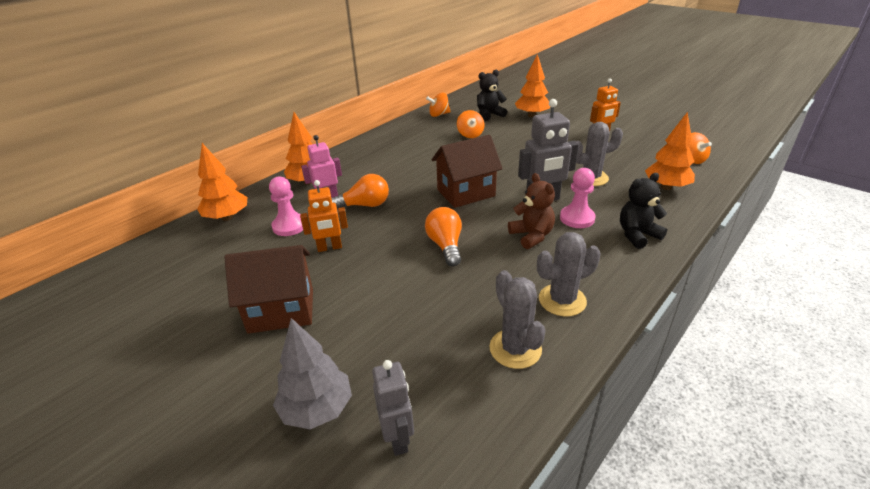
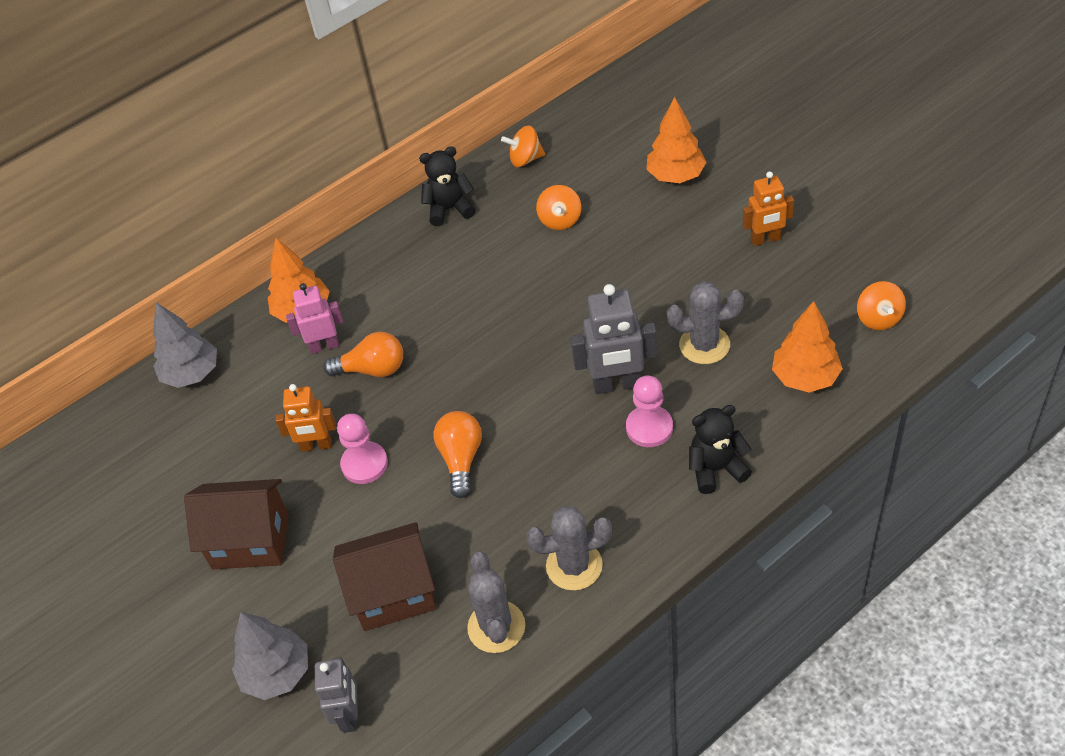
camera: 15 degrees right, 15 degrees up
orange tree [197,143,247,221] -> grey tree [153,302,217,388]
pink pawn [269,177,303,236] -> pink pawn moved to [337,414,388,484]
brown house [431,135,503,208] -> brown house moved to [333,522,436,631]
black teddy bear [477,70,507,121] -> black teddy bear moved to [419,146,475,226]
brown teddy bear [508,173,555,249] -> none

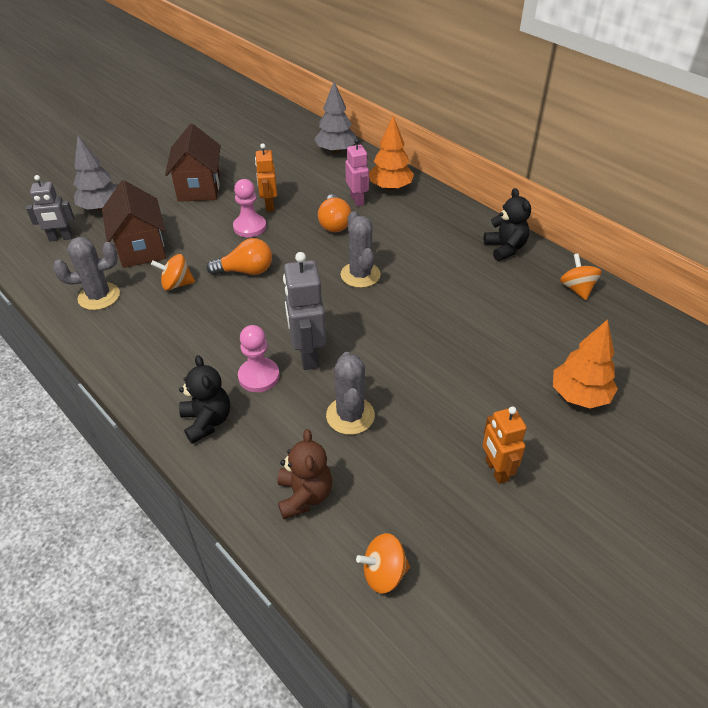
camera: 80 degrees right, 5 degrees down
grey cactus [526,506,612,591] -> grey cactus moved to [341,211,381,288]
orange spinning top [536,185,581,230] -> orange spinning top moved to [151,254,195,290]
orange tree [772,301,843,393] -> brown teddy bear [277,429,332,519]

